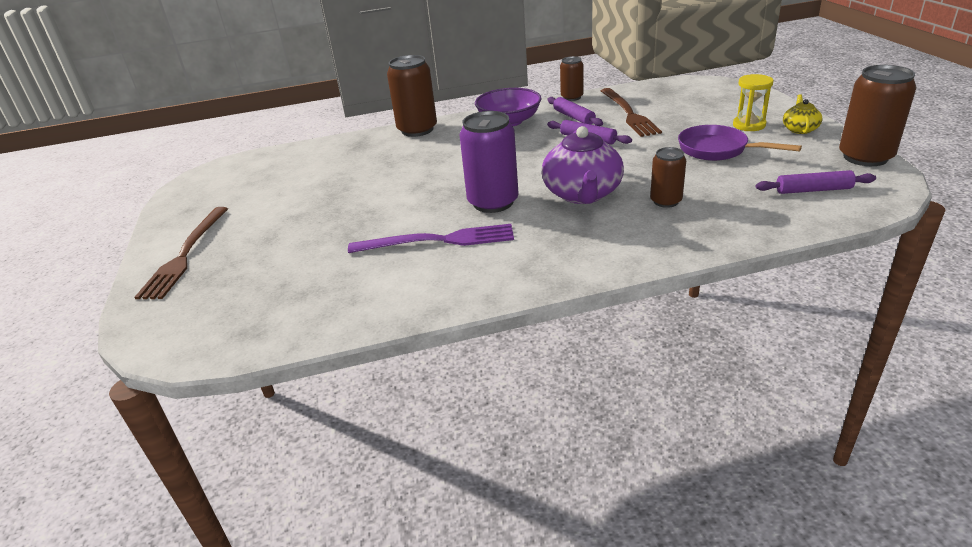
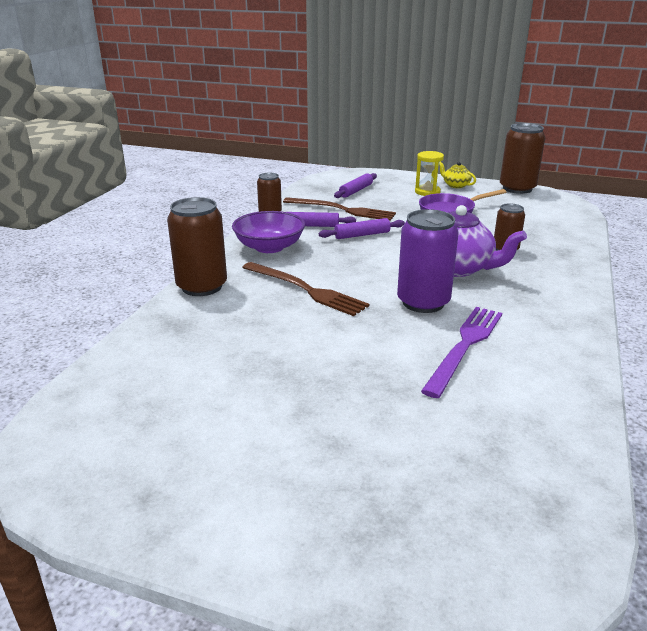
camera: 60 degrees left, 5 degrees down
brown fork [134,207,228,299] -> brown fork moved to [242,262,369,316]
purple rolling pin [756,170,876,194] -> purple rolling pin moved to [334,173,377,198]

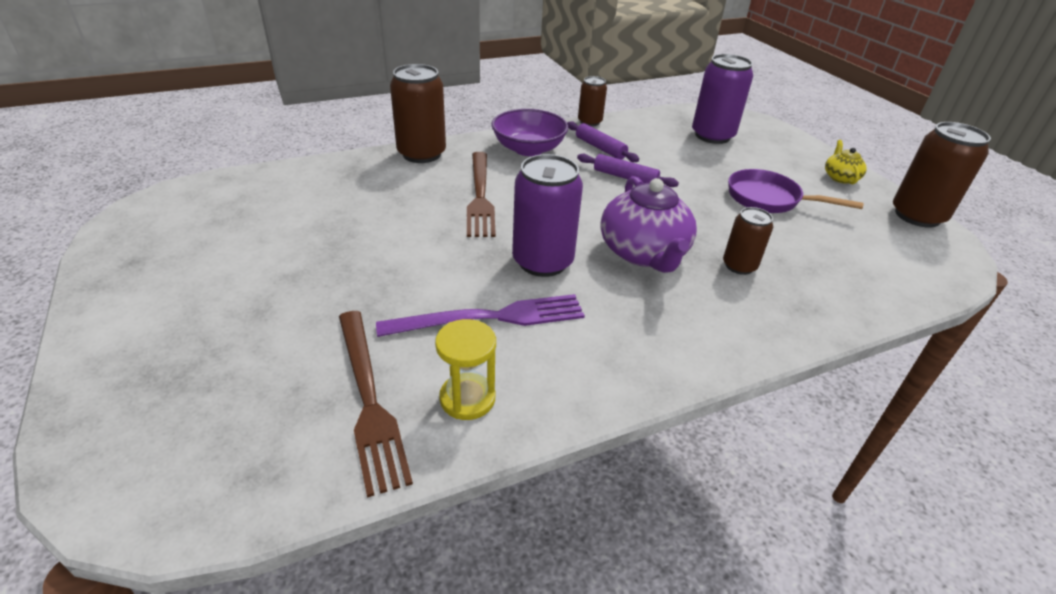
camera: 45 degrees right, 10 degrees up
brown fork [283,197,396,221] -> brown fork moved to [339,311,413,498]
purple rolling pin [334,173,377,198] -> purple can [692,54,753,144]
yellow hourglass [415,151,444,196] -> yellow hourglass moved to [435,319,496,420]

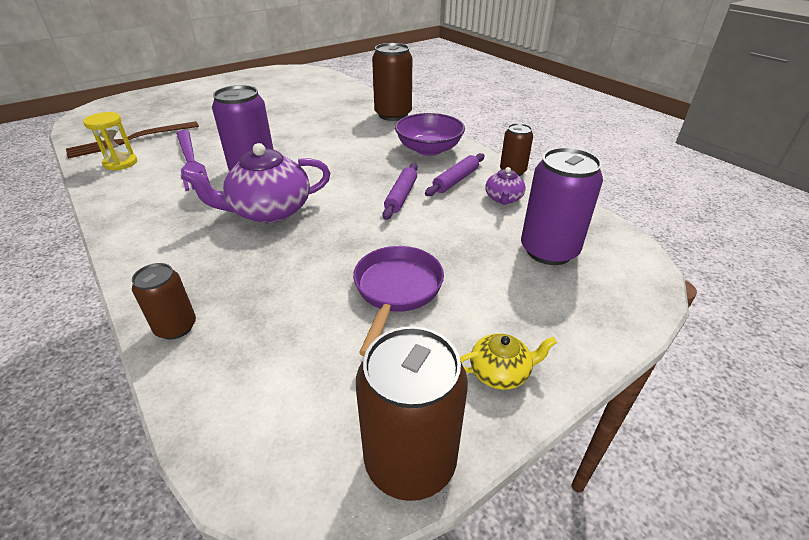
camera: 80 degrees right, 0 degrees up
brown fork [467,152,496,237] -> none
brown can [723,207,773,275] -> brown can moved to [132,263,196,340]
none -> purple teapot [485,167,526,205]

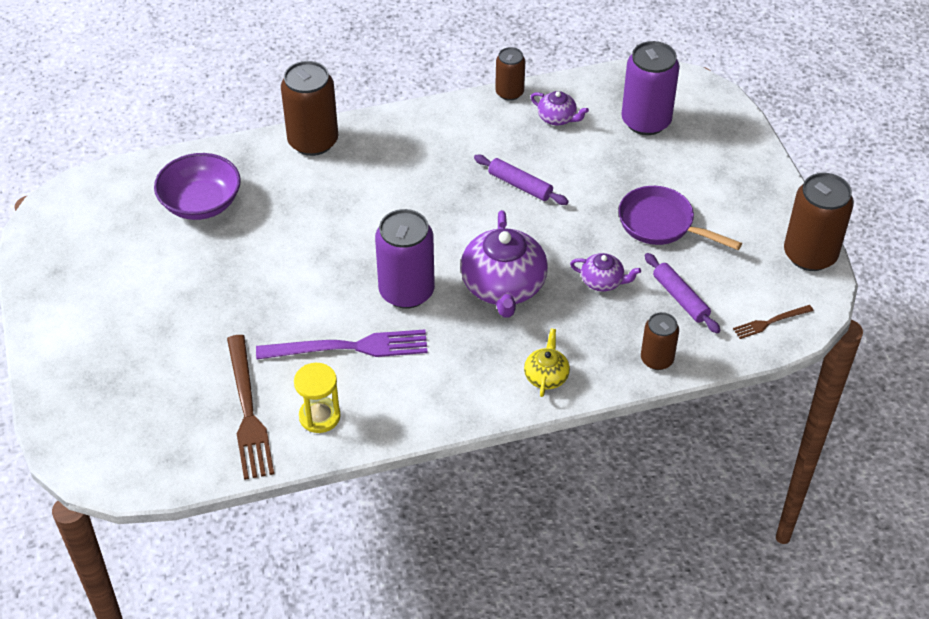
camera: 70 degrees left, 10 degrees up
purple bowl [395,113,465,156] -> purple bowl moved to [154,153,241,220]
purple rolling pin [425,153,485,196] -> purple rolling pin moved to [645,253,720,333]
yellow teapot [460,333,557,390] -> yellow teapot moved to [524,329,570,397]
none -> purple teapot [570,253,641,291]
none -> brown fork [733,305,813,339]

